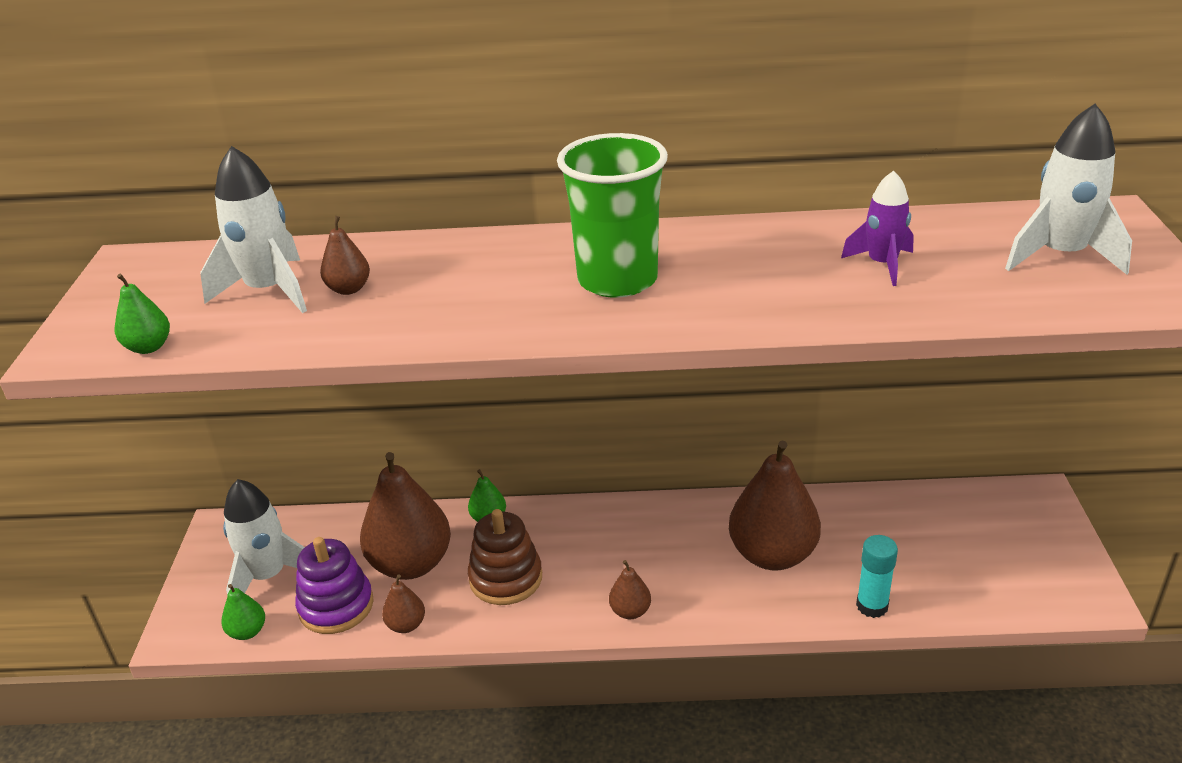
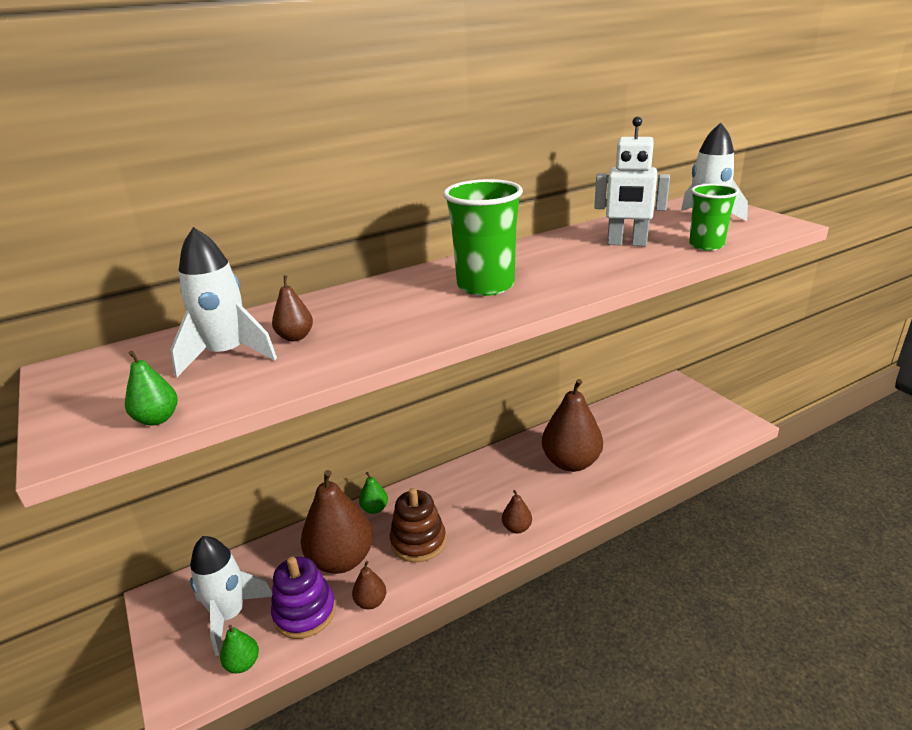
camera: 30 degrees left, 5 degrees down
purple rocket [841,171,914,286] -> white robot [594,117,670,246]
turquoise glue stick [856,535,898,618] -> none
none -> green cup [689,184,739,251]

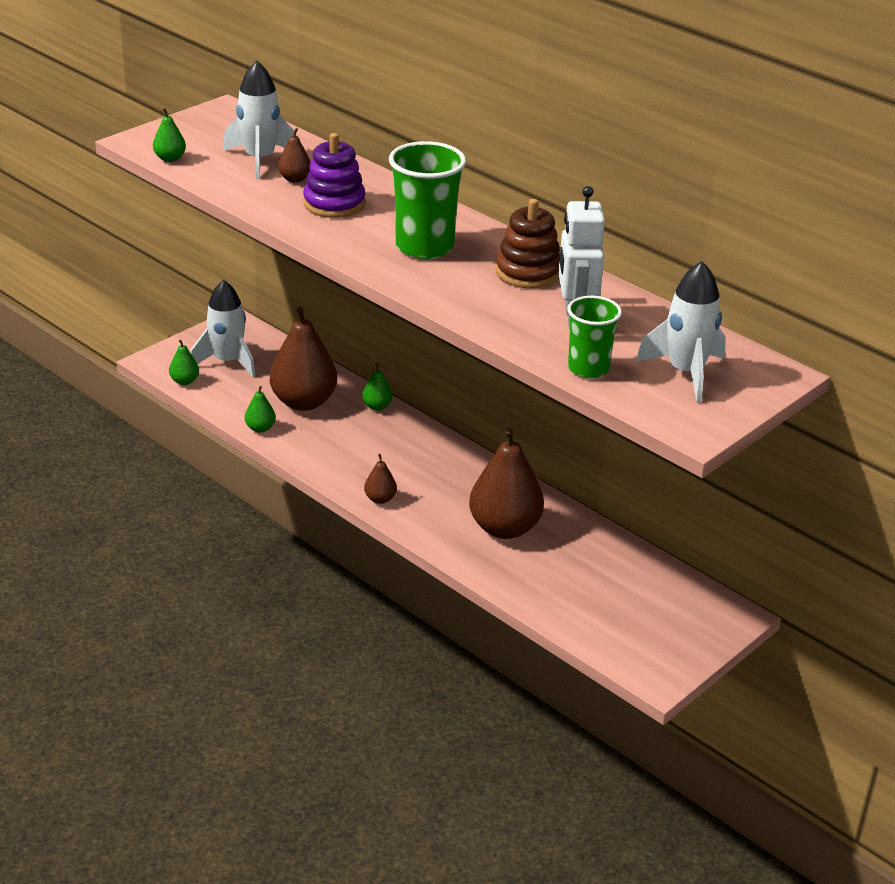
camera: 70 degrees right, 5 degrees up
purple stacking toy [271,557,336,639] -> purple stacking toy moved to [303,133,365,218]
brown pear [352,561,386,609] -> green pear [245,386,276,433]
brown stacking toy [390,488,446,562] -> brown stacking toy moved to [496,199,560,289]

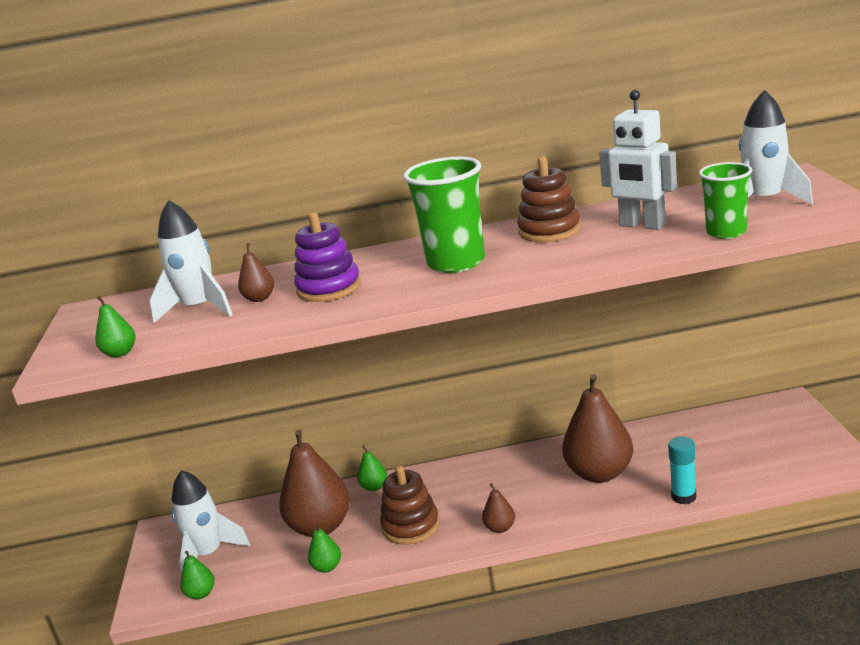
camera: 45 degrees left, 10 degrees down
none -> brown stacking toy [380,466,439,545]
none -> turquoise glue stick [668,436,696,504]

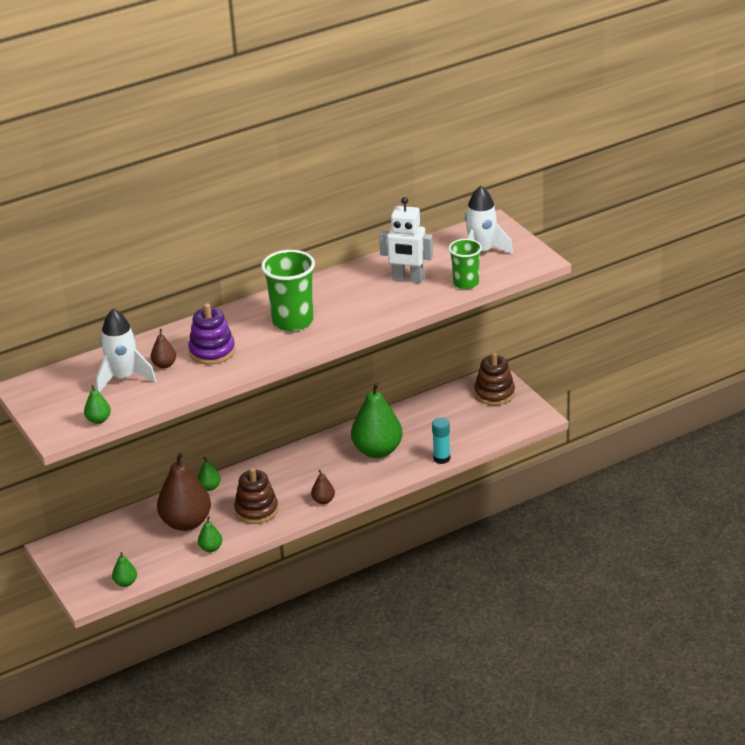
camera: 25 degrees left, 10 degrees up
white rocket [172,470,250,573] -> none
brown stacking toy [517,157,581,242] -> brown stacking toy moved to [474,352,515,405]
brown pear [562,374,633,483] -> green pear [351,382,403,458]

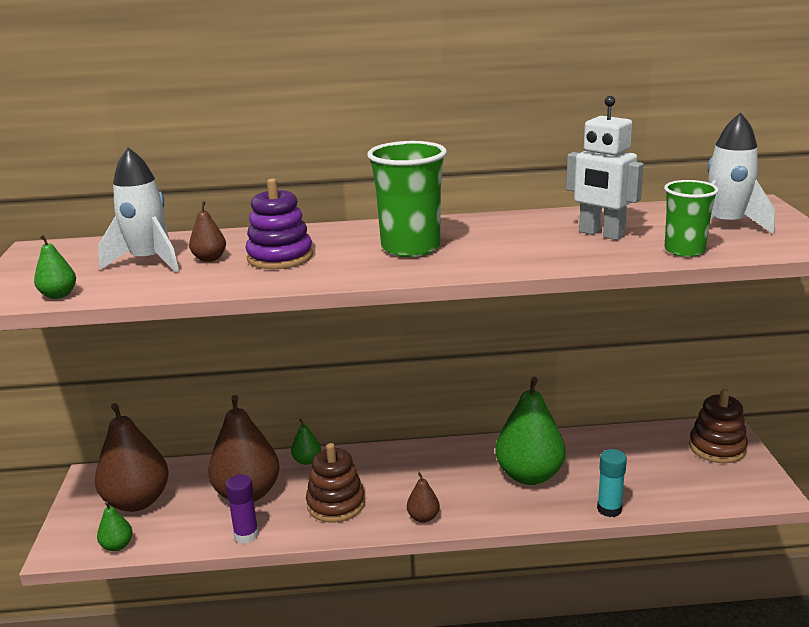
camera: 25 degrees right, 10 degrees down
green pear [198,516,222,552] -> purple glue stick [225,474,259,544]
none -> brown pear [95,403,169,512]

